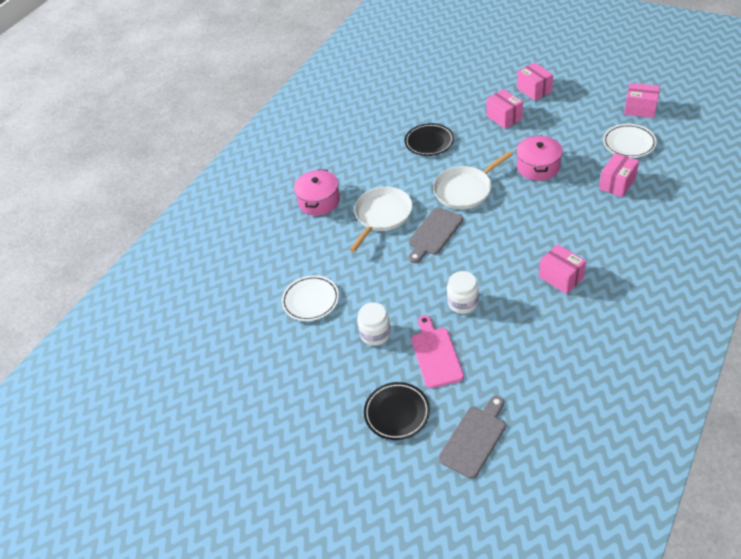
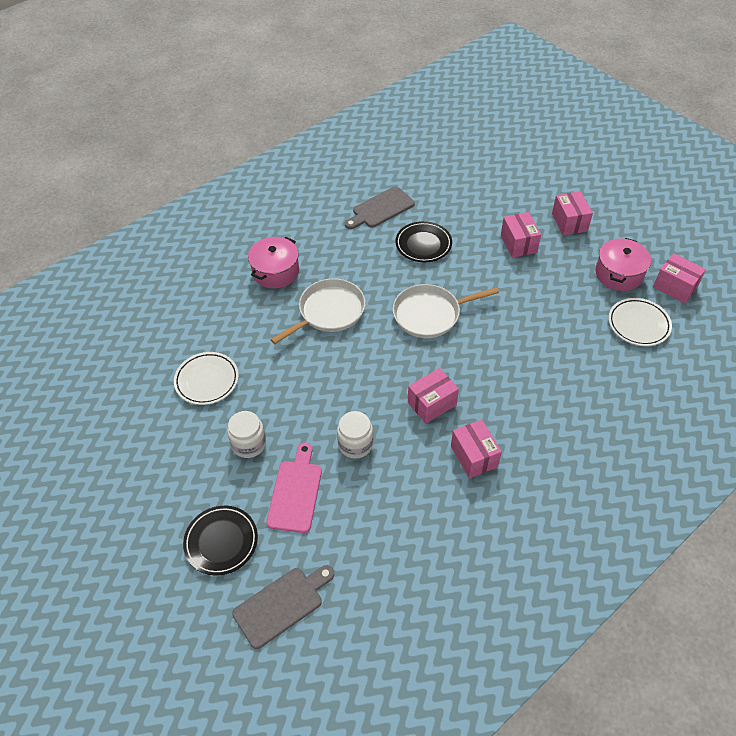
camera: 15 degrees right, 5 degrees up
grey cutting board [409,207,463,263] -> grey cutting board moved to [345,187,415,229]
pink pot [517,135,563,181] -> pink pot moved to [595,238,651,291]
pink box [599,153,639,197] -> pink box moved to [408,368,459,423]

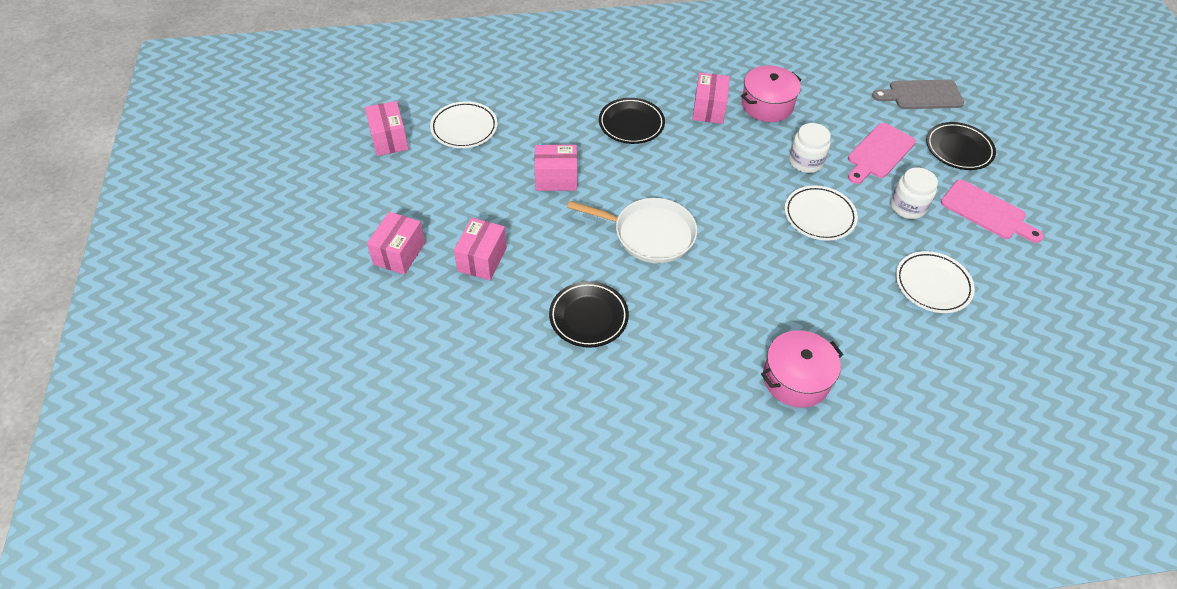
camera: 150 degrees left, 0 degrees up
white pan [270,278,365,344] -> none
grey cutting board [345,187,415,229] -> none
pink box [408,368,459,423] -> pink box moved to [534,145,577,191]
pink pot [595,238,651,291] -> pink pot moved to [741,65,802,122]
none -> black plate [599,98,665,144]
none -> white plate [784,186,858,241]
none -> pink cutting board [941,180,1044,243]

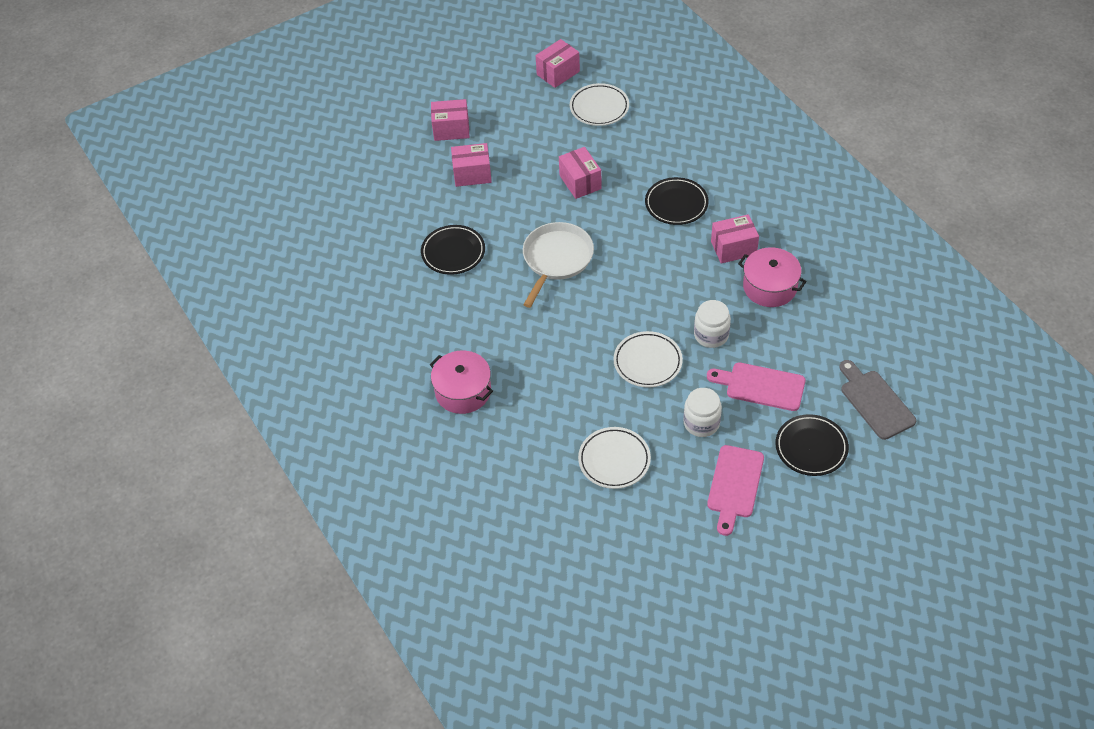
camera: 70 degrees right, 0 degrees up
white pan [567,198,697,263] -> white pan turned 150 degrees counterclockwise [523,222,594,308]

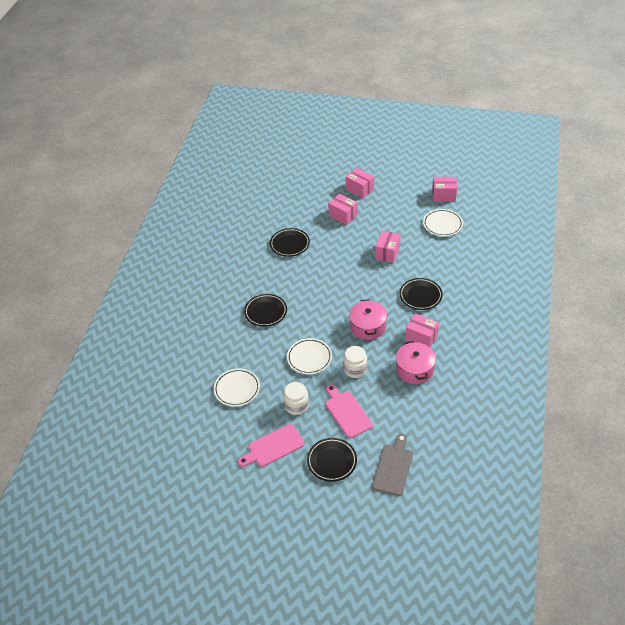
camera: 45 degrees right, 5 degrees down
pink pot [430,351,493,414] -> pink pot moved to [349,299,387,340]
white pan [523,222,594,308] -> none
none -> black plate [244,294,287,327]

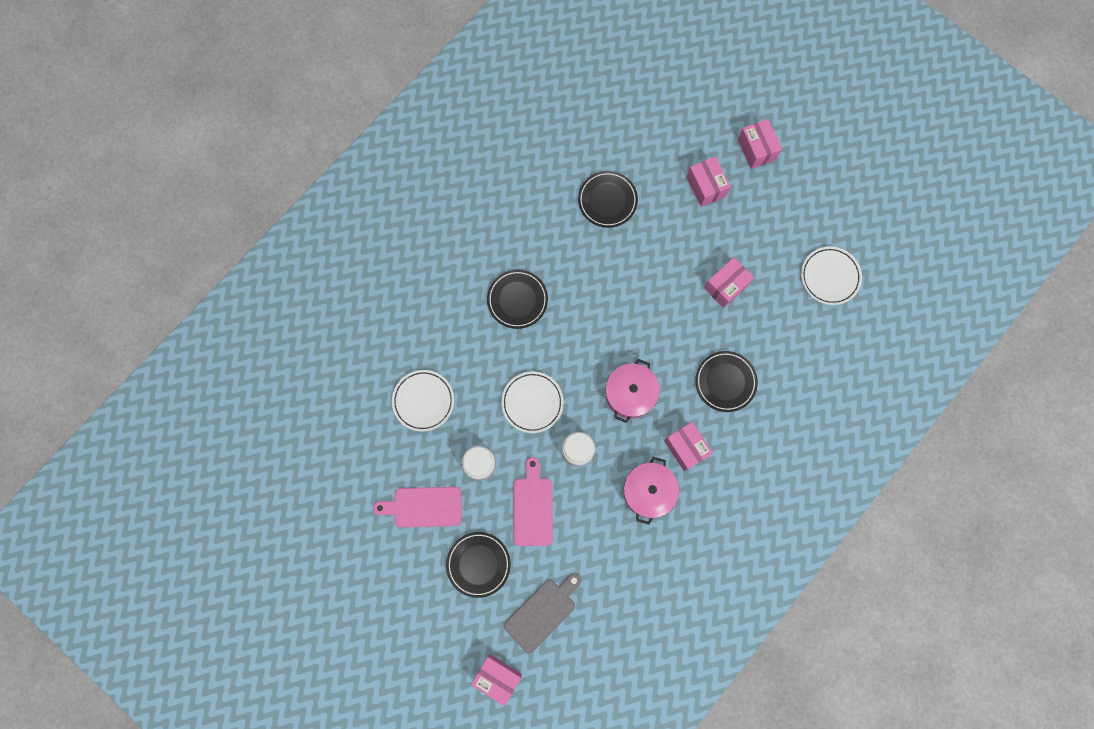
camera: 25 degrees right, 30 degrees up
pink box [432,177,457,202] -> pink box moved to [471,654,522,706]

